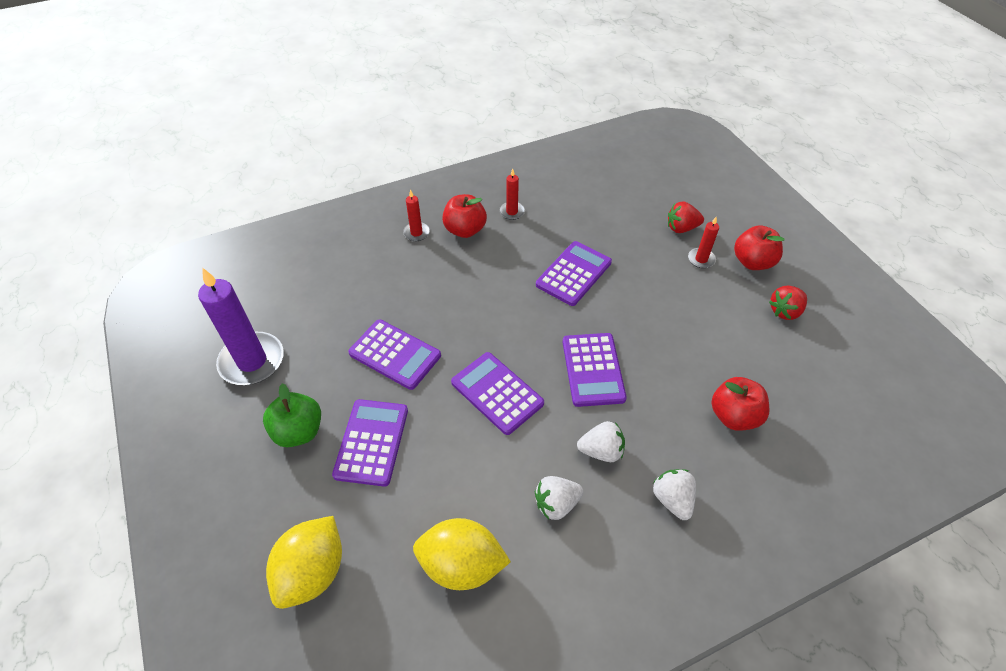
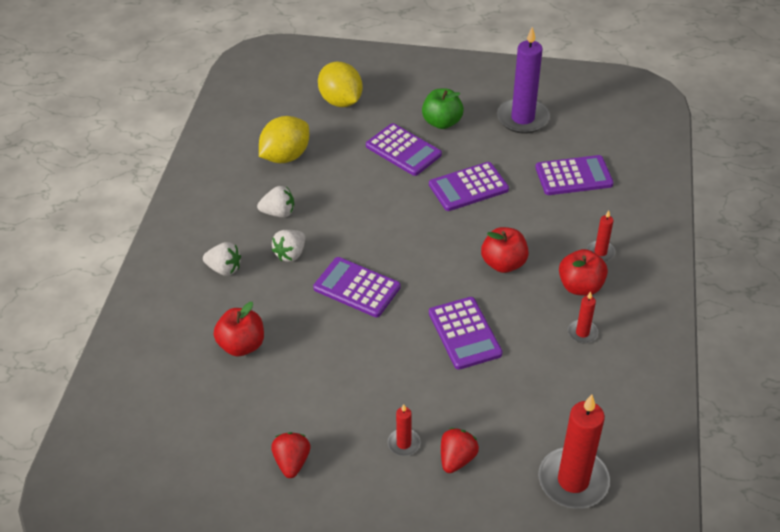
camera: 125 degrees right, 5 degrees down
purple calculator [451,352,544,435] -> purple calculator moved to [535,155,614,195]
white strawberry [535,476,583,520] -> white strawberry turned 75 degrees clockwise [257,186,294,217]
red apple [734,225,784,270] -> red apple moved to [481,227,529,273]
none -> red candle [538,395,610,509]

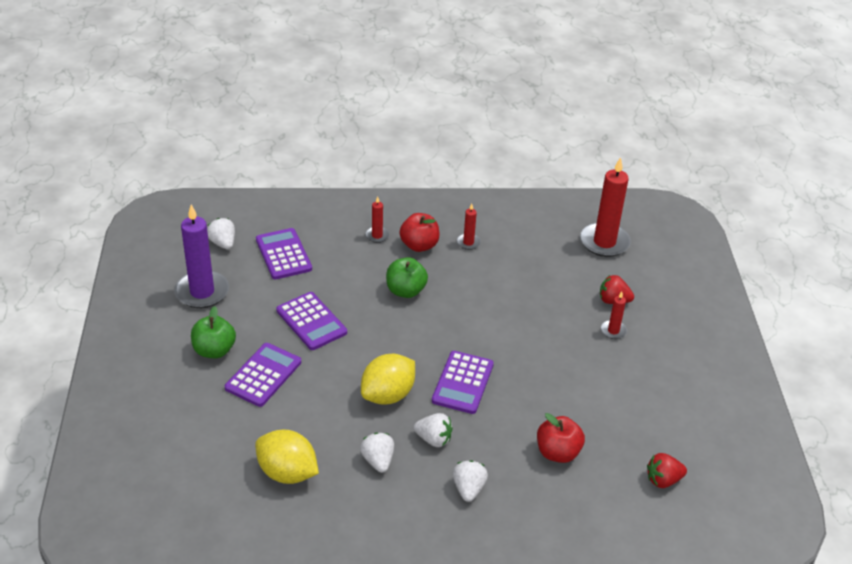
camera: 105 degrees left, 5 degrees down
red strawberry [271,432,311,478] -> red strawberry moved to [647,453,687,488]
yellow lemon [318,62,363,107] -> yellow lemon moved to [361,354,415,405]
purple calculator [429,297,502,370] -> none
red apple [481,227,529,273] -> green apple [386,257,428,298]
none -> white strawberry [207,218,235,249]

